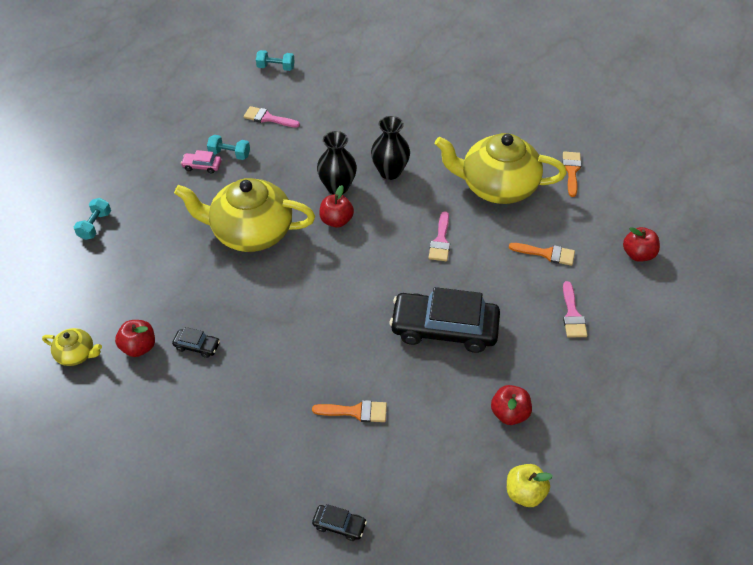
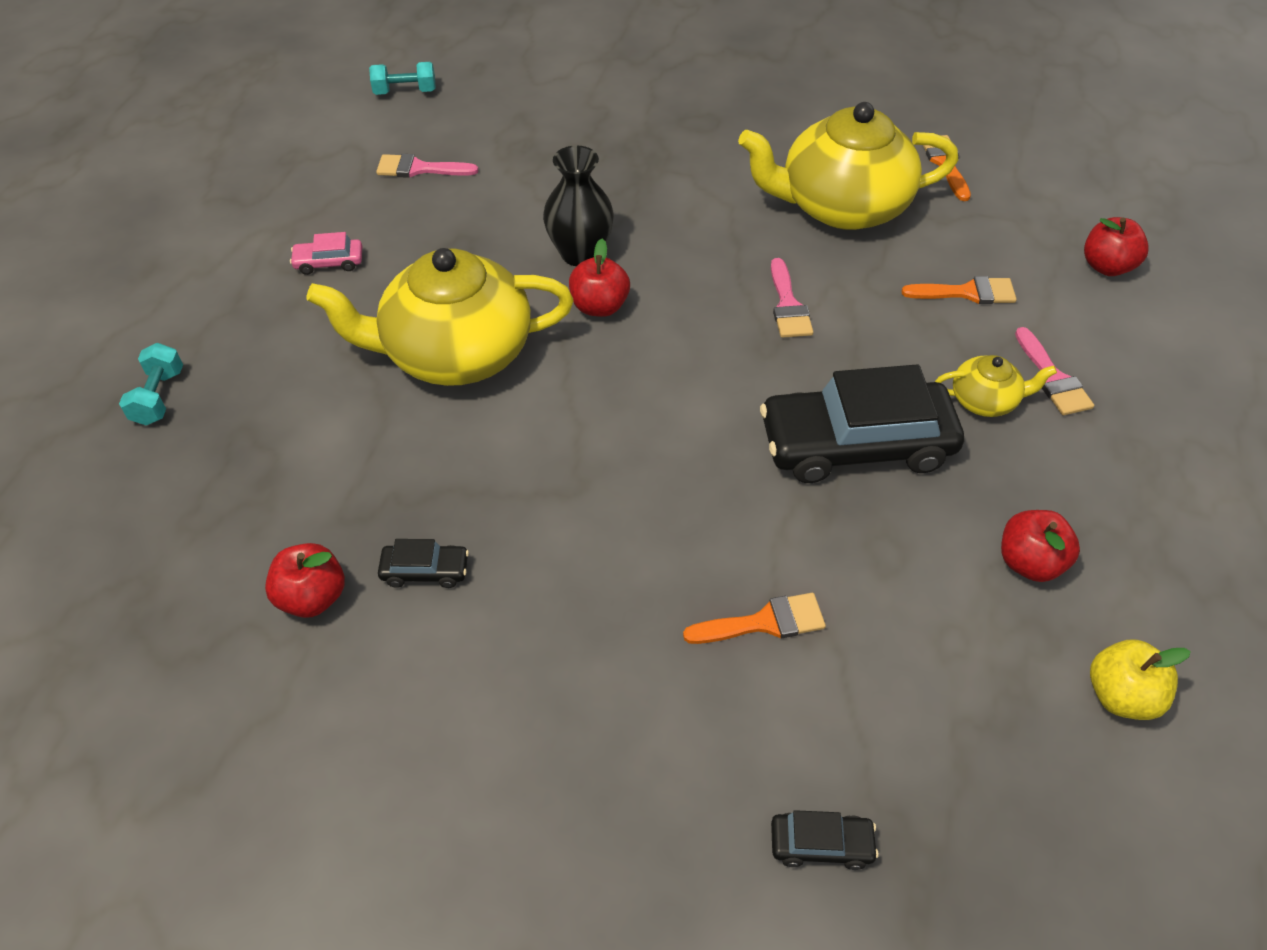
camera: 15 degrees left, 0 degrees up
yellow teapot [42,328,102,366] -> yellow teapot moved to [935,355,1057,417]
turquoise dumbbell [207,135,250,160] -> none
black vase [371,116,410,180] -> none

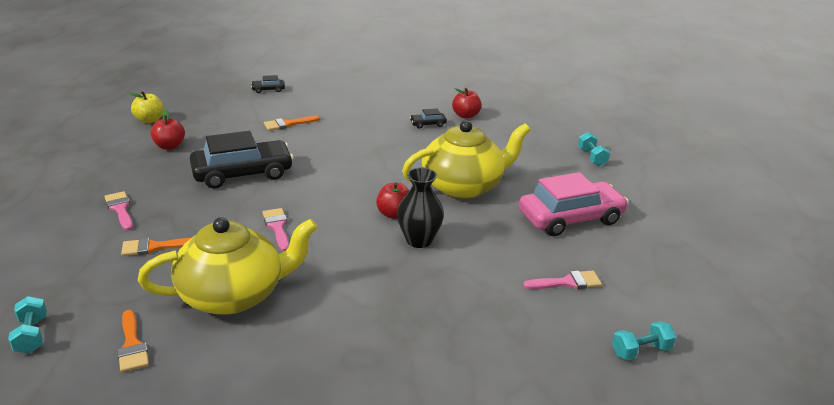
camera: 165 degrees right, 20 degrees down
pink car [290,232,362,275] -> pink car [519,172,628,236], size x2.38
yellow teapot [935,355,1057,417] -> none
red apple [1084,217,1149,276] -> none
none -> turquoise dumbbell [8,296,47,354]

